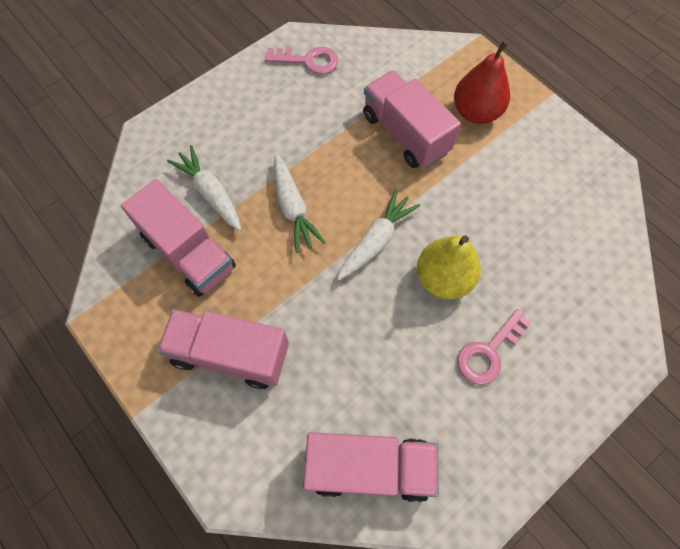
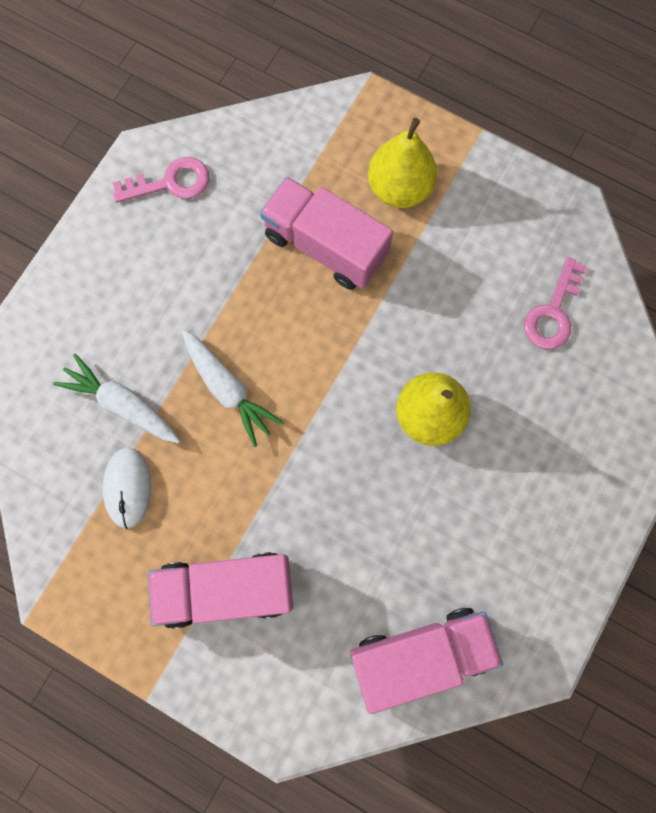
camera: 20 degrees left, 10 degrees up
pink truck [121,179,236,297] -> white mouse [103,448,152,529]
white carrot [337,189,420,281] -> none
red pear [454,40,510,124] -> yellow pear [368,118,437,208]
pink key [457,309,532,385] -> pink key moved to [524,257,587,350]

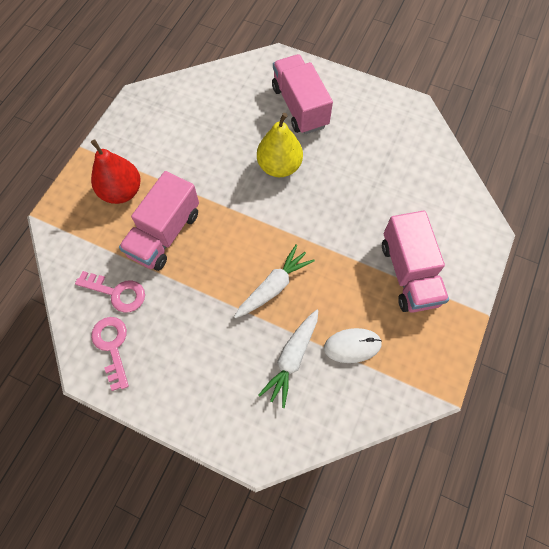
camera: 95 degrees left, 10 degrees down
pink truck [350,608,503,714] -> pink truck moved to [272,54,333,134]
yellow pear [368,118,437,208] -> red pear [91,139,141,204]
pink key [524,257,587,350] -> pink key moved to [75,271,145,313]

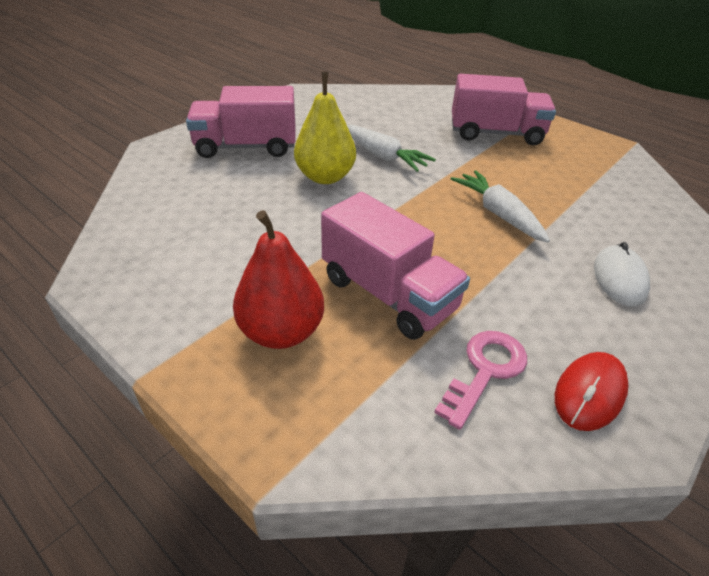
camera: 75 degrees left, 25 degrees down
pink key [91,317,129,391] -> red mouse [555,352,629,431]
white carrot [259,310,318,408] -> white carrot moved to [347,125,436,172]
white mouse [324,328,382,363] -> white mouse moved to [594,242,650,307]

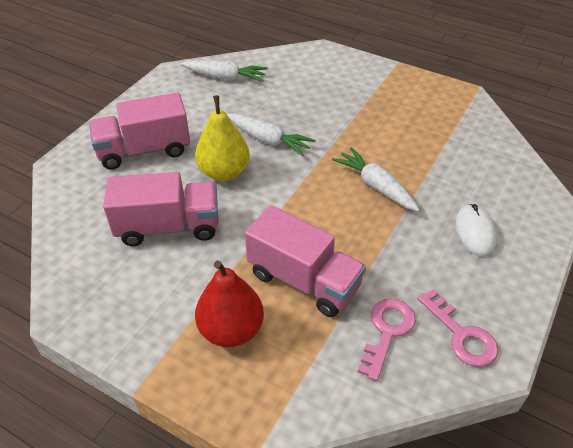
camera: 10 degrees left, 5 degrees up
pink truck [452,74,556,145] -> pink truck moved to [103,172,218,246]
red mouse [555,352,629,431] -> pink key [417,289,498,367]
none -> white carrot [181,61,268,82]

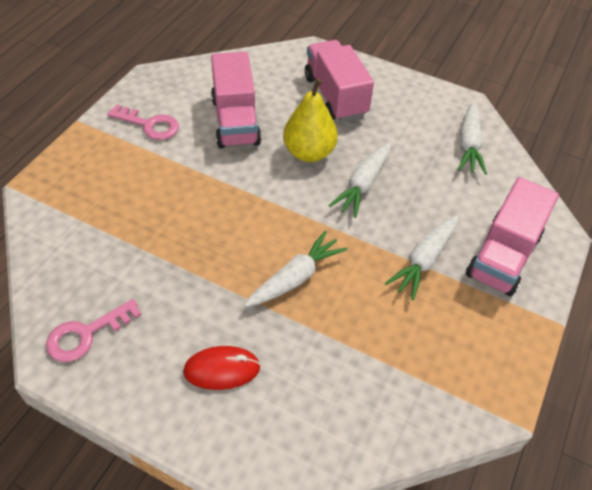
camera: 85 degrees right, 5 degrees up
red pear [195,260,264,347] -> none
pink truck [245,205,366,317] -> pink truck moved to [466,177,559,296]
pink key [357,298,416,381] -> pink key moved to [108,105,179,140]
white mouse [455,204,497,257] -> red mouse [183,346,261,390]
none -> white carrot [385,215,458,300]

